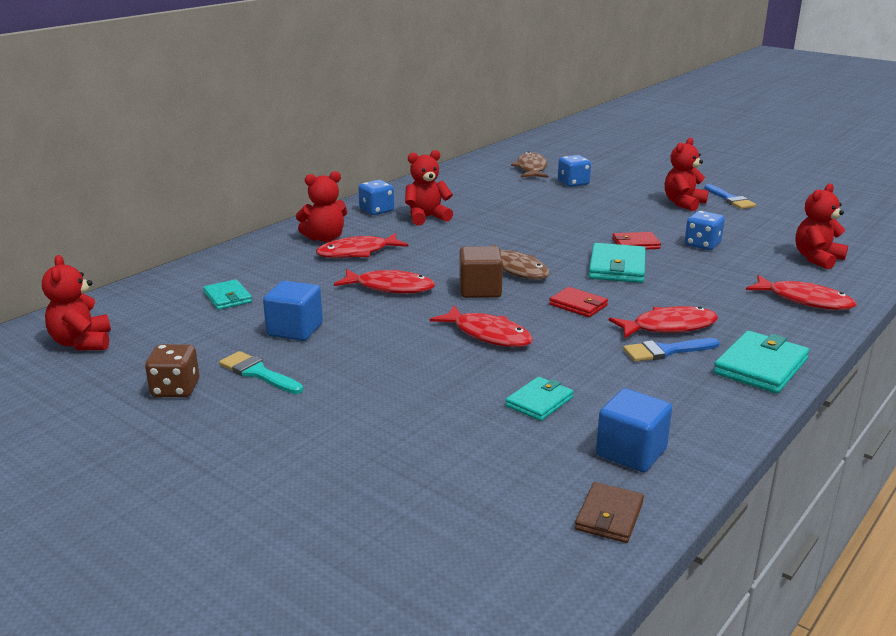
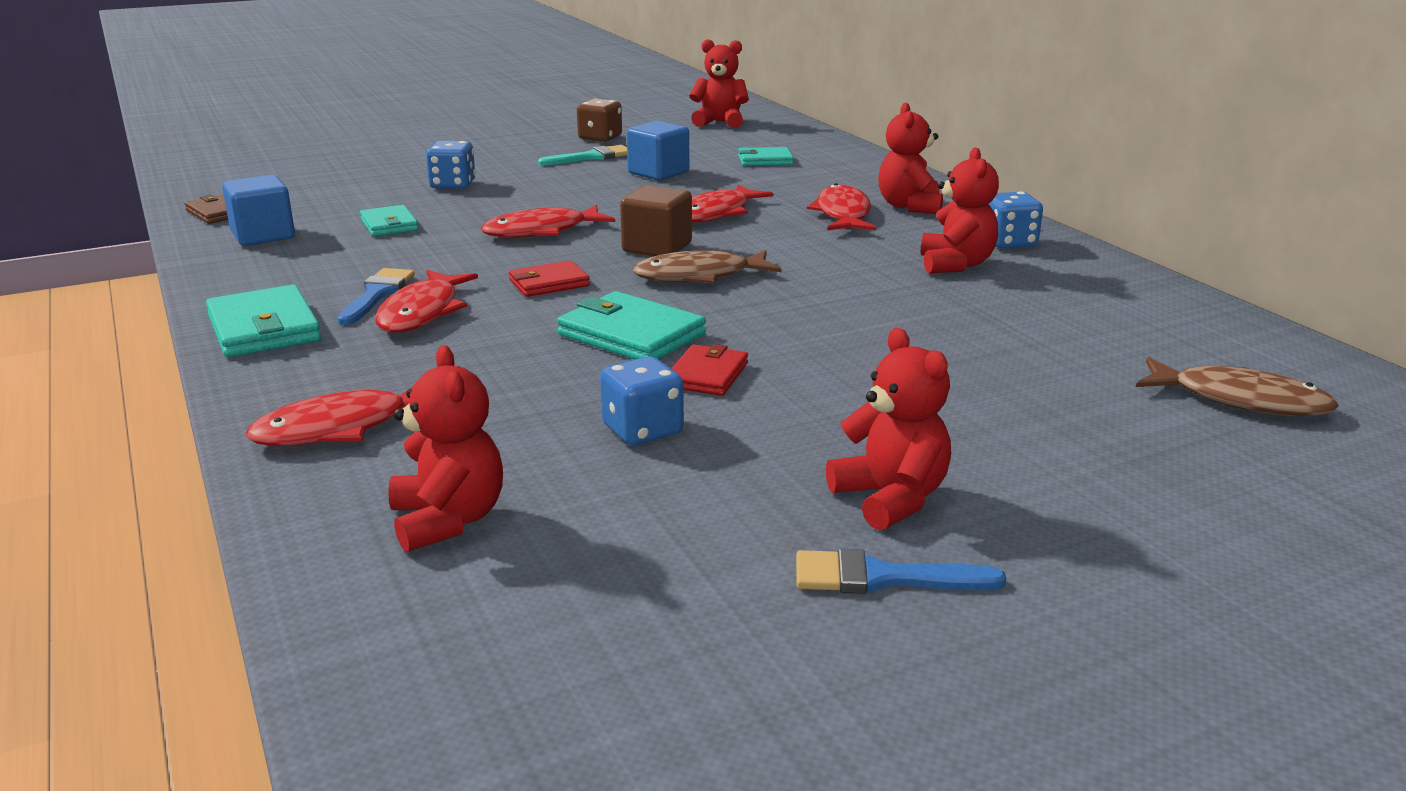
camera: 115 degrees right, 0 degrees up
blue dice [558,155,591,187] -> blue dice moved to [426,141,476,189]

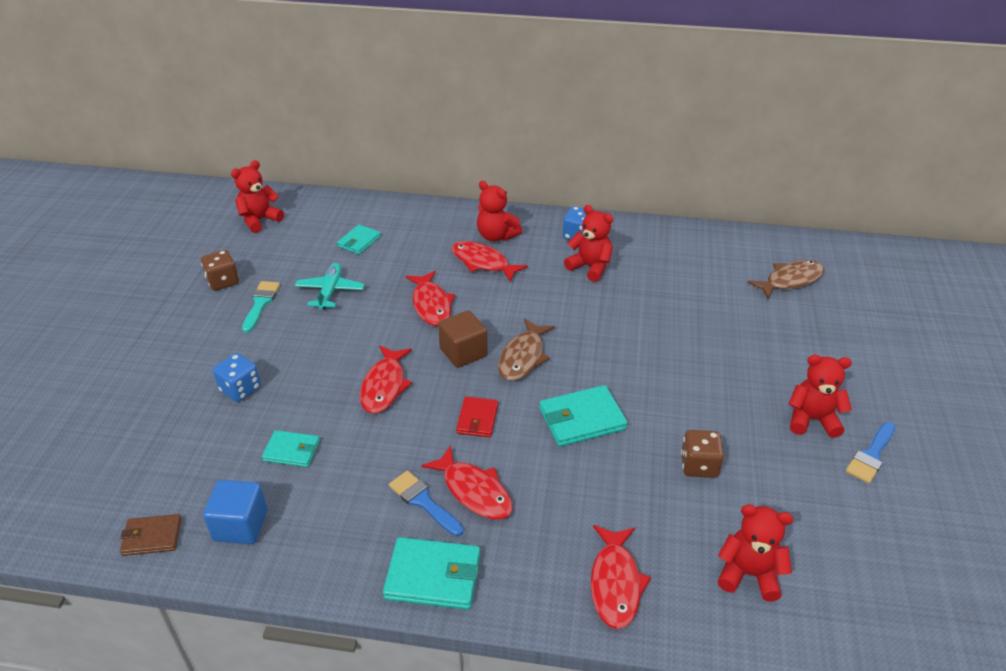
camera: 55 degrees left, 15 degrees up
blue dice [600,356,684,445] -> brown dice [681,430,724,478]
blue cube [627,121,689,181] -> turquoise plane [295,263,364,310]
red wallet [671,344,748,396] -> none

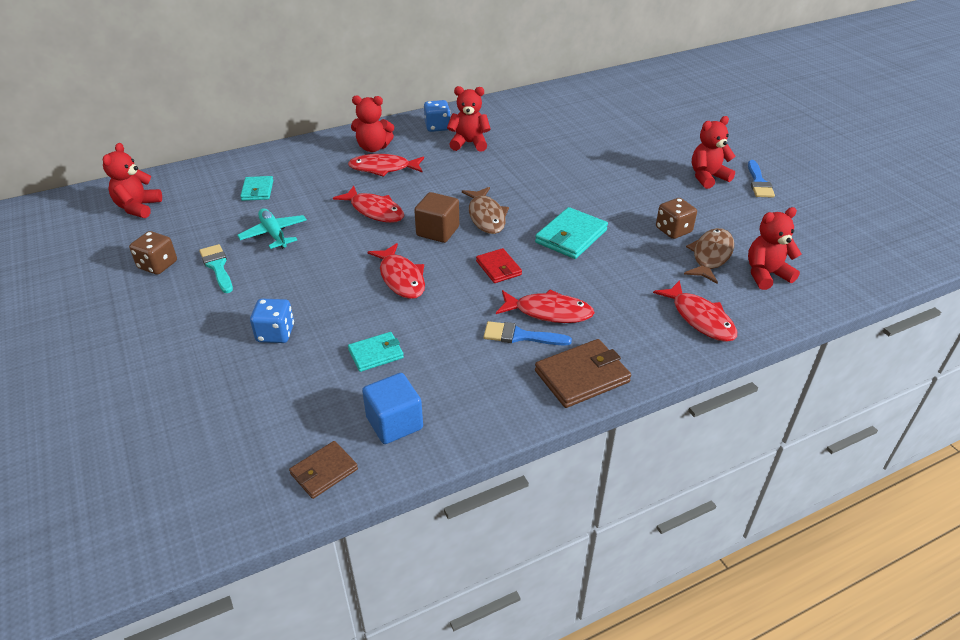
camera: 35 degrees left, 0 degrees up
turquoise wallet [383,537,480,610] -> brown wallet [535,339,631,408]
brown fish [747,260,824,299] -> brown fish moved to [684,228,734,283]

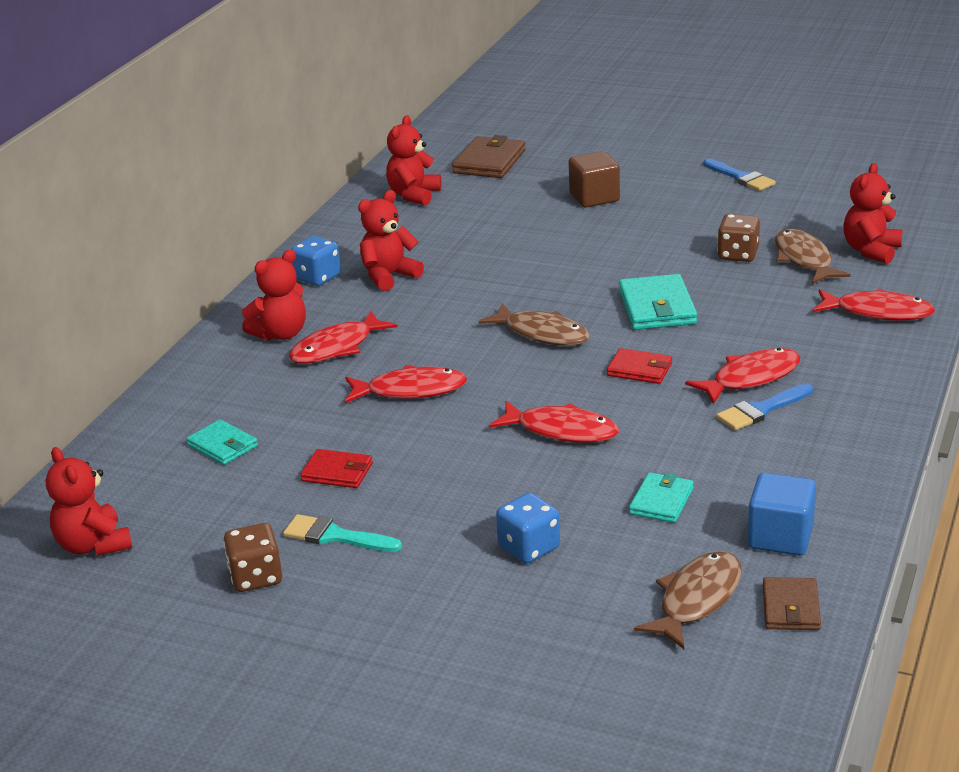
camera: 40 degrees left, 10 degrees down
turquoise plane [237,208,307,249] -> red wallet [300,449,373,488]
brown cube [414,192,459,243] -> brown cube moved to [569,151,620,208]
brown wallet [535,339,631,408] -> brown wallet moved to [452,135,525,178]
red teddy bear [692,116,735,189] -> red teddy bear moved to [386,115,441,205]
none -> brown fish [634,551,741,649]

